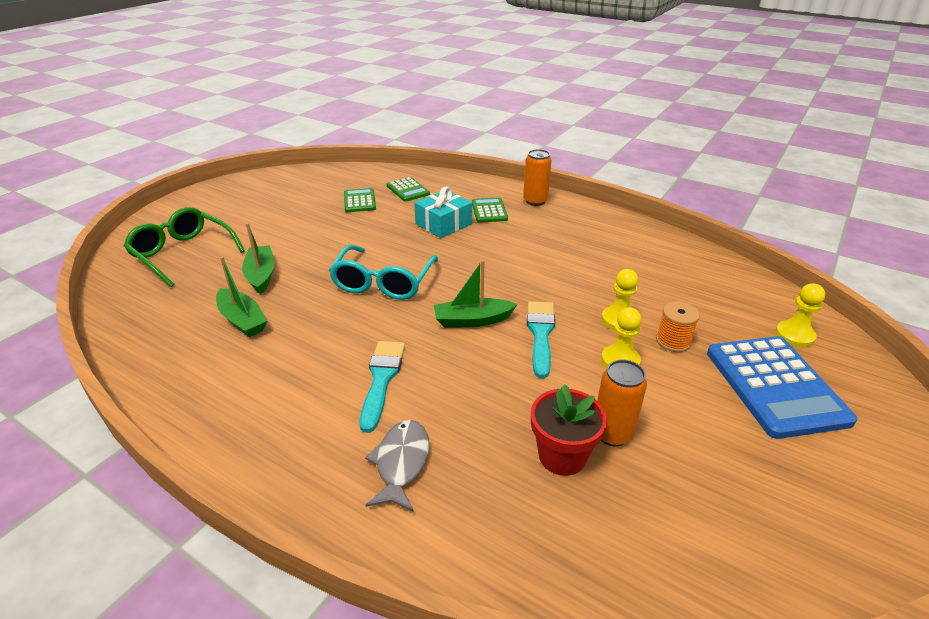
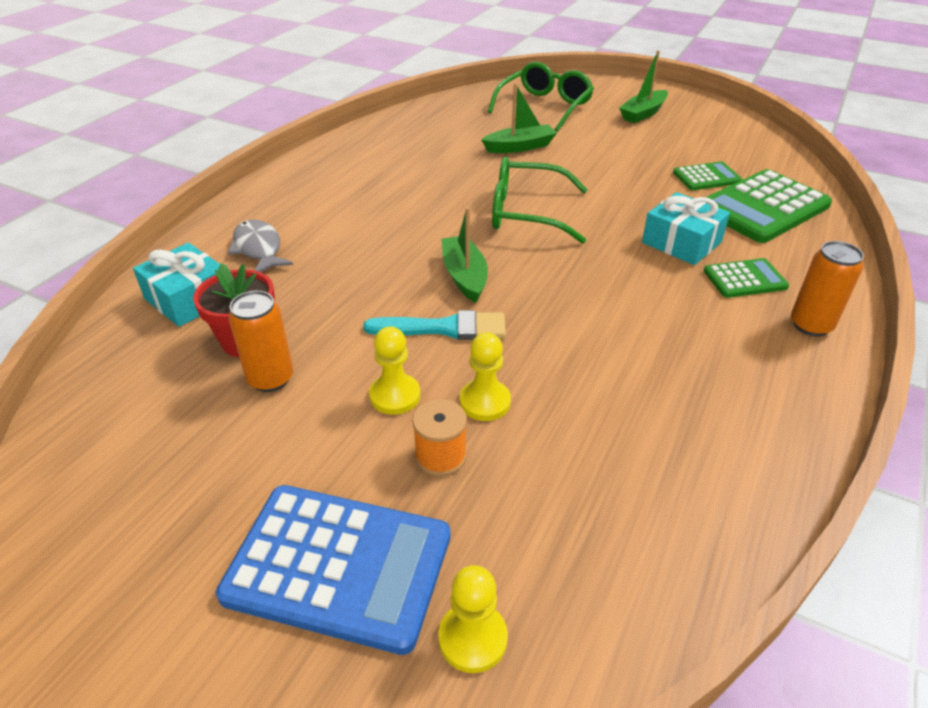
camera: 85 degrees right, 5 degrees up
green boat [216,256,267,337] -> green boat moved to [619,50,668,123]
turquoise glasses [329,245,438,300] -> green glasses [492,157,588,244]
turquoise brush [360,341,405,433] -> none
grey fish [365,420,429,511] -> grey fish turned 120 degrees counterclockwise [227,220,293,272]
green calculator [387,177,430,202] -> green calculator [706,169,832,243], size x1.90
blue calculator [707,336,858,439] -> blue calculator turned 150 degrees counterclockwise [216,485,450,655]
none -> turquoise gift [133,243,220,327]

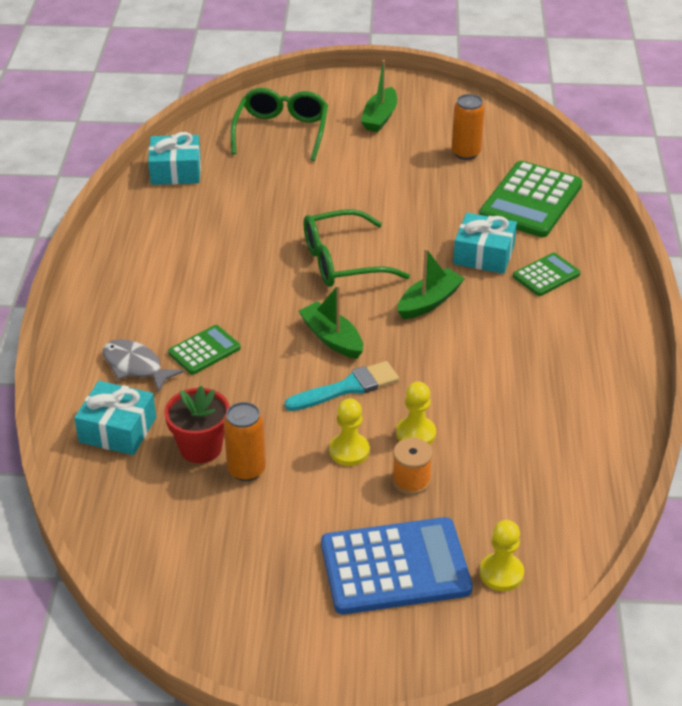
camera: 25 degrees left, 0 degrees up
green boat [481,83,557,153] -> green boat moved to [398,248,465,319]
green calculator [673,162,742,190] -> green calculator moved to [168,325,241,375]
orange can [791,241,864,336] -> orange can moved to [452,94,485,160]
none -> turquoise gift [148,132,201,185]

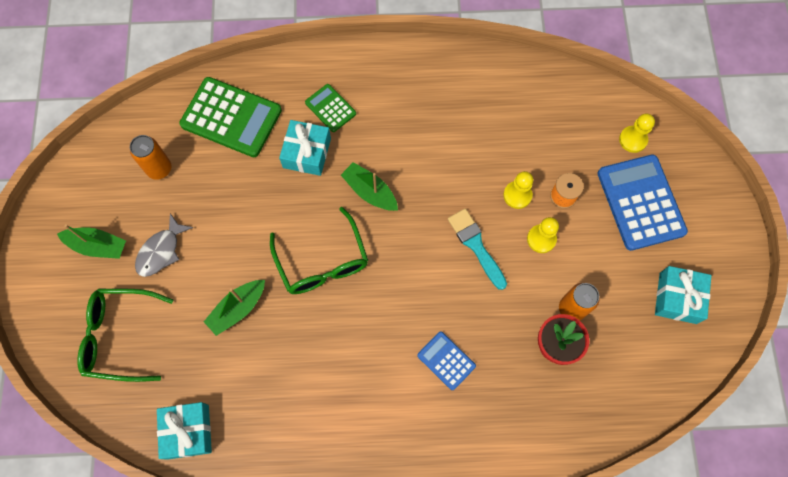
camera: 95 degrees left, 30 degrees up
turquoise gift [74,381,156,455] -> turquoise gift moved to [655,266,712,324]
grey fish [103,339,184,393] -> grey fish moved to [135,213,193,277]
green calculator [168,325,241,375] -> blue calculator [417,332,476,390]
green boat [298,285,363,359] -> green boat moved to [204,280,265,336]

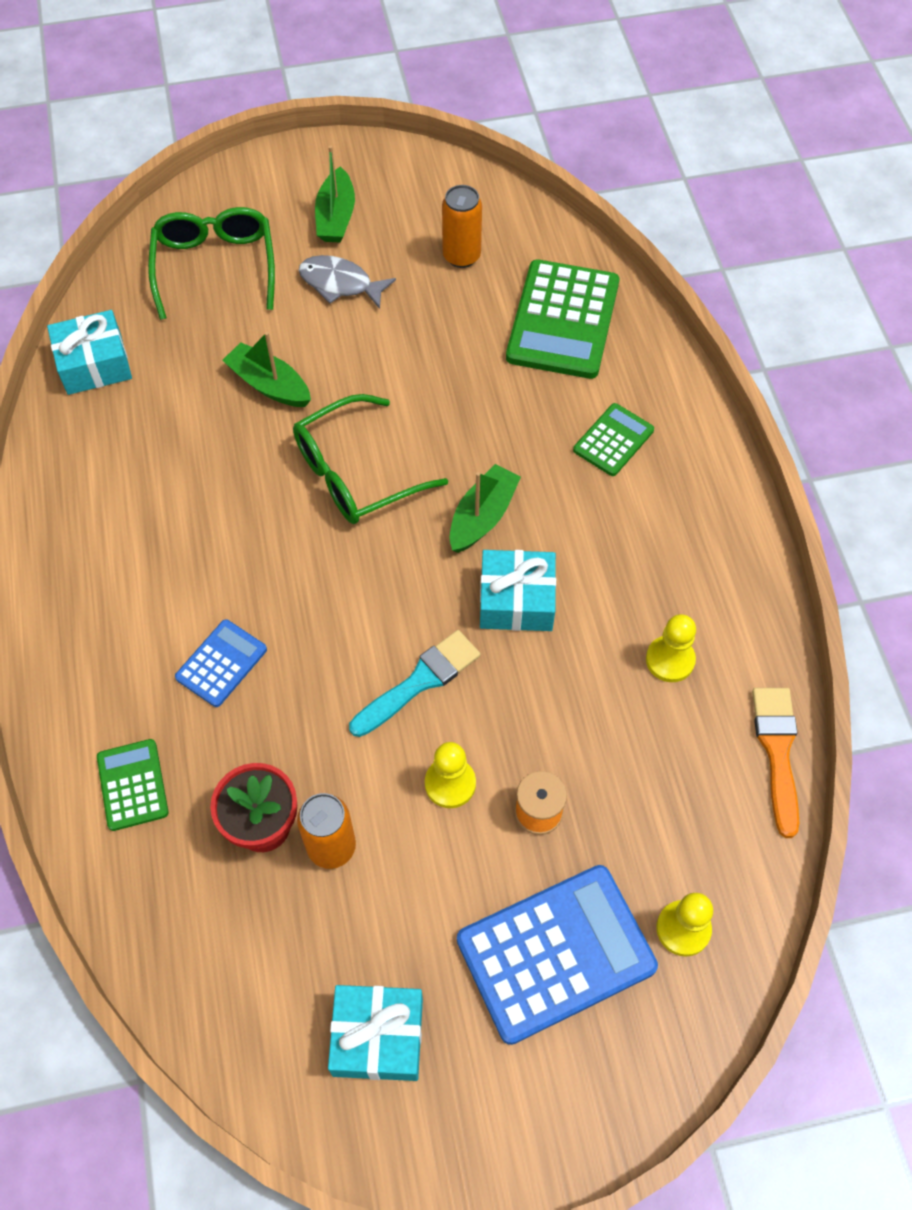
camera: 80 degrees right, 10 degrees down
turquoise gift [279,120,331,176] -> turquoise gift moved to [480,550,556,631]
yellow pawn [503,171,533,209] -> yellow pawn moved to [646,614,696,682]
none -> green calculator [97,739,169,831]
none -> orange brush [752,688,799,838]

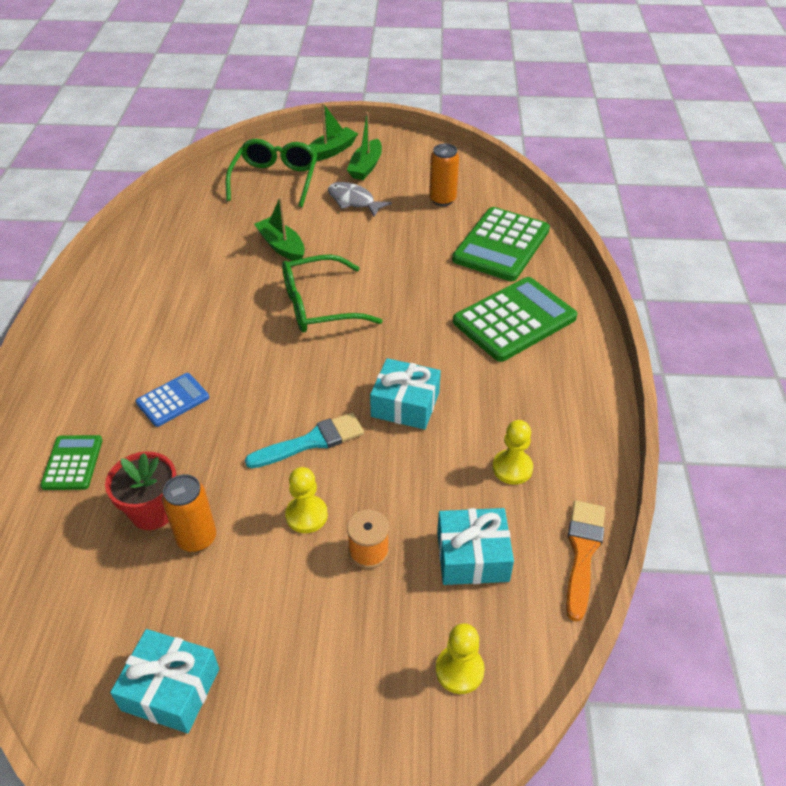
camera: 15 degrees right, 15 degrees down
turquoise gift [47,310,132,395] -> turquoise gift moved to [437,508,514,585]
green boat [450,464,521,553] -> green boat moved to [308,103,358,161]
blue calculator [457,865,658,1045] -> none
green calculator [573,403,654,476] -> green calculator [453,277,578,362], size x1.90

